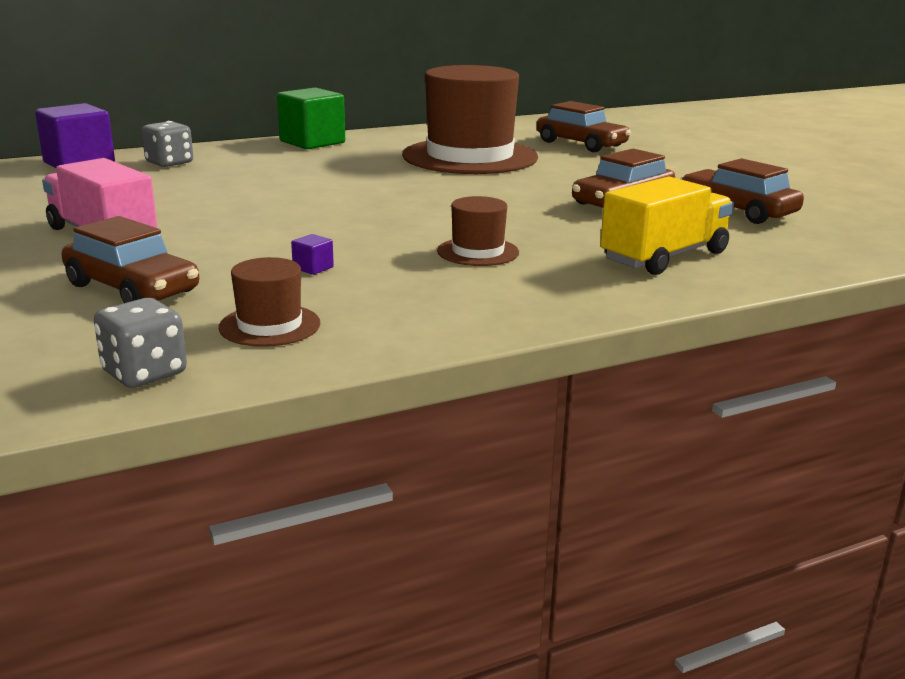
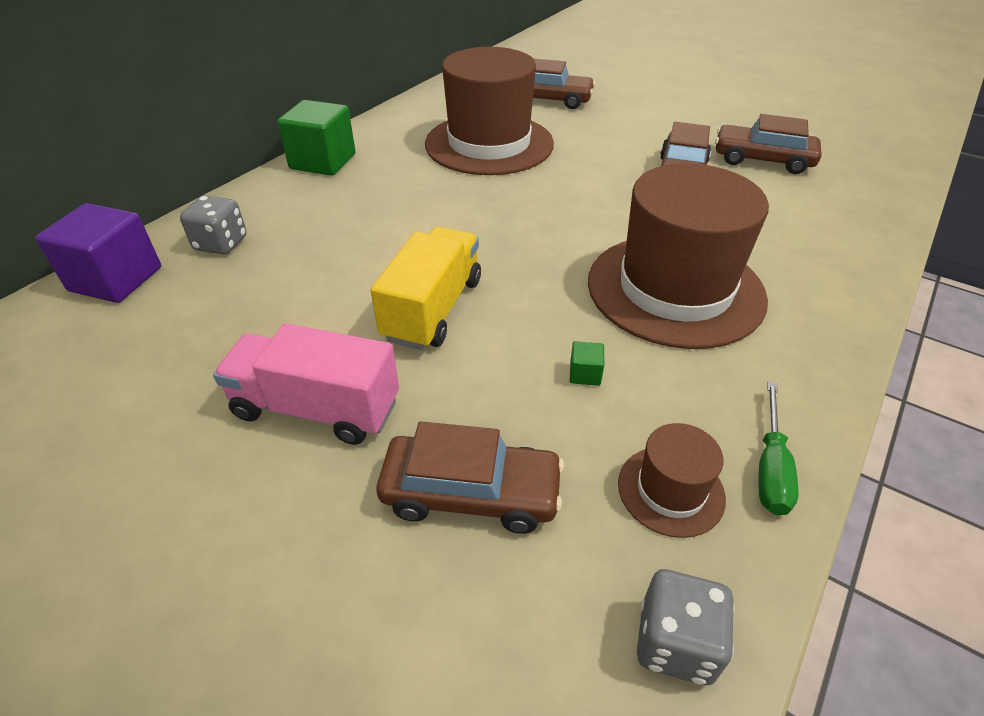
camera: 30 degrees left, 20 degrees up
purple cube [291,234,334,275] -> green cube [570,341,604,386]
brown hat [437,196,519,266] -> brown hat [588,163,769,349], size x2.27
yellow truck [600,176,734,275] -> yellow truck moved to [371,227,481,350]
none -> green screwdriver [758,381,798,515]

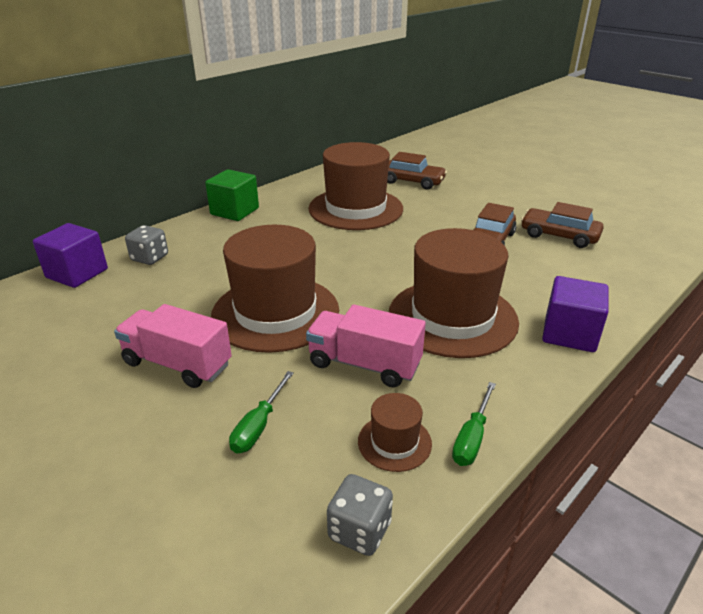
camera: 10 degrees right, 10 degrees down
yellow truck [371,227,481,350] -> brown hat [211,225,339,353]
brown car [376,421,564,534] -> green screwdriver [229,371,294,454]
green cube [570,341,604,386] -> pink truck [306,305,426,387]
none -> purple cube [542,276,609,352]

